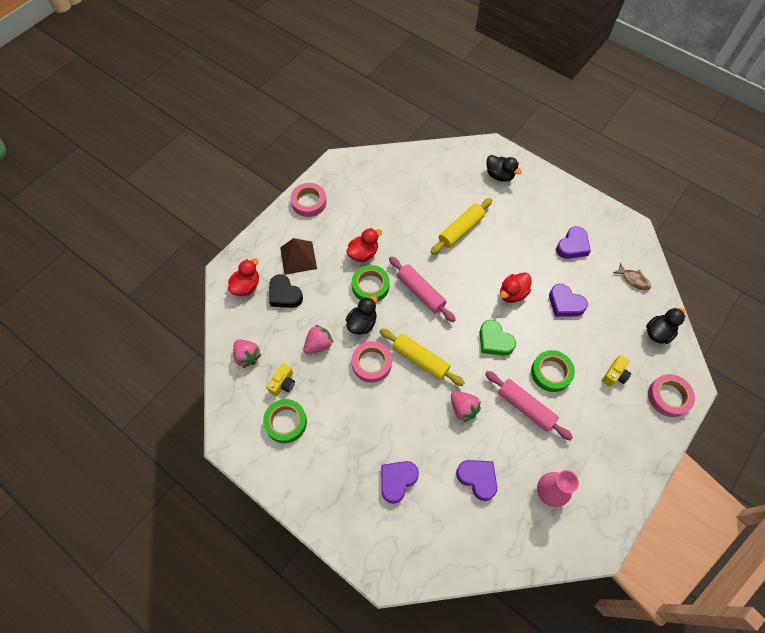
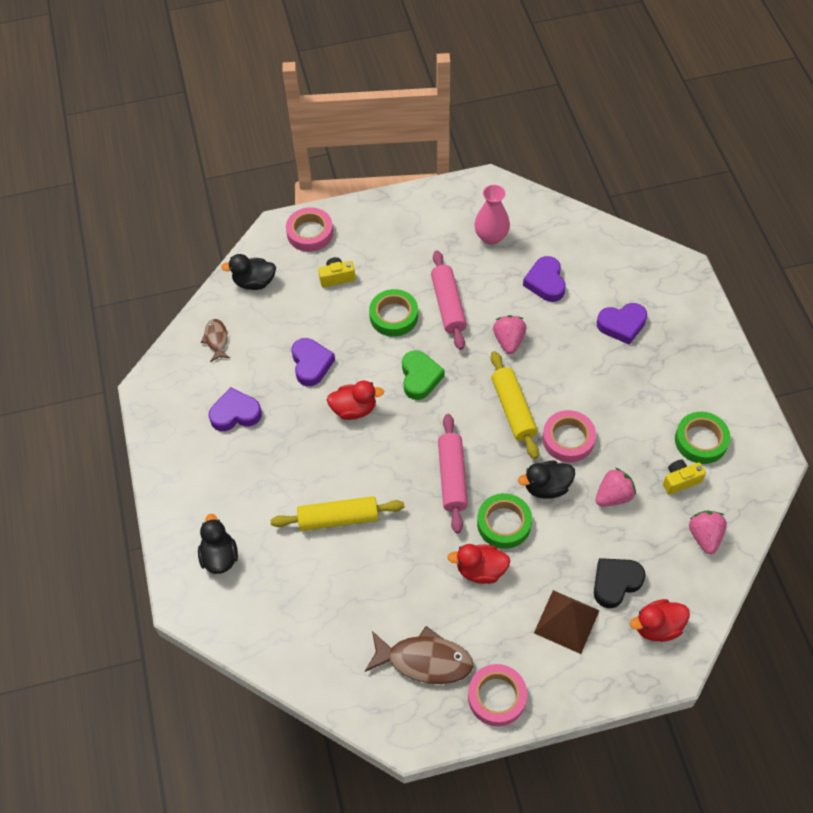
camera: 140 degrees left, 5 degrees down
black heart [269,274,303,308] -> black heart turned 120 degrees counterclockwise [594,558,646,608]
pink strawberry [303,325,333,355] -> pink strawberry turned 150 degrees clockwise [595,468,636,507]
none -> brown fish [365,626,473,684]

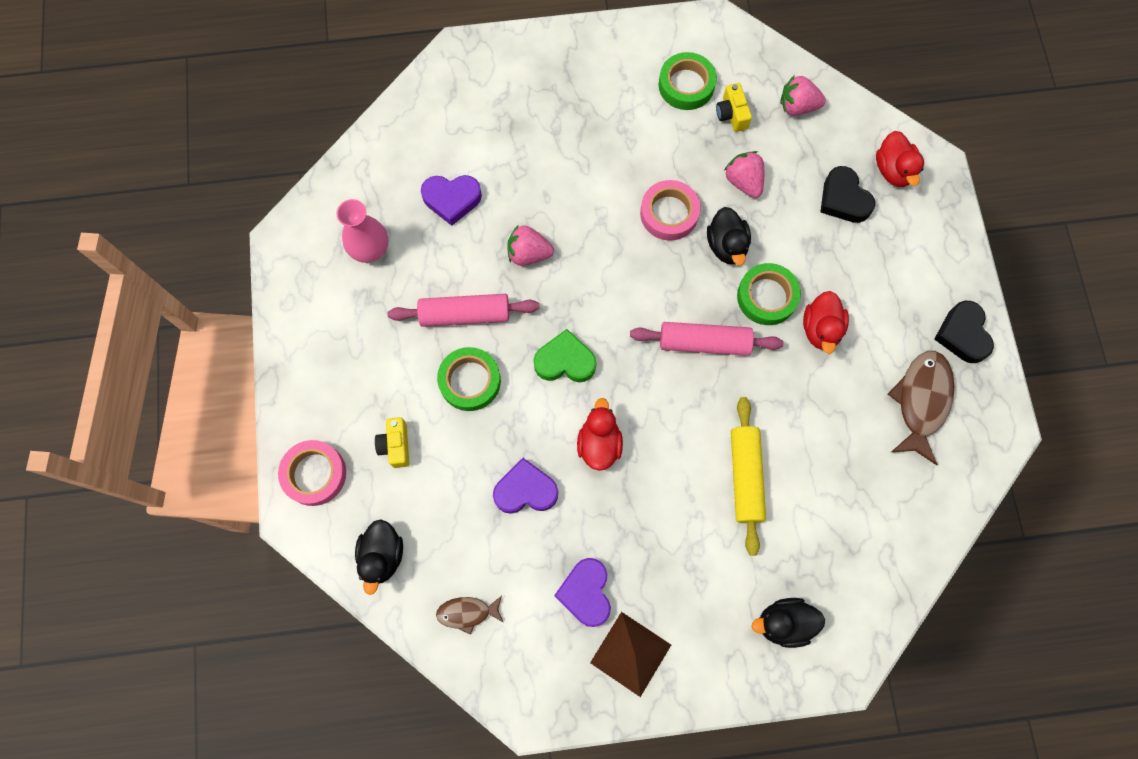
camera: 85 degrees left, 15 degrees up
pink tape [468,664,527,726] -> black heart [934,301,994,363]
yellow rolling pin [491,351,539,459] -> none
brown pyramid [534,590,600,654] -> brown pyramid moved to [590,612,671,697]
purple heart [597,303,647,345] -> none

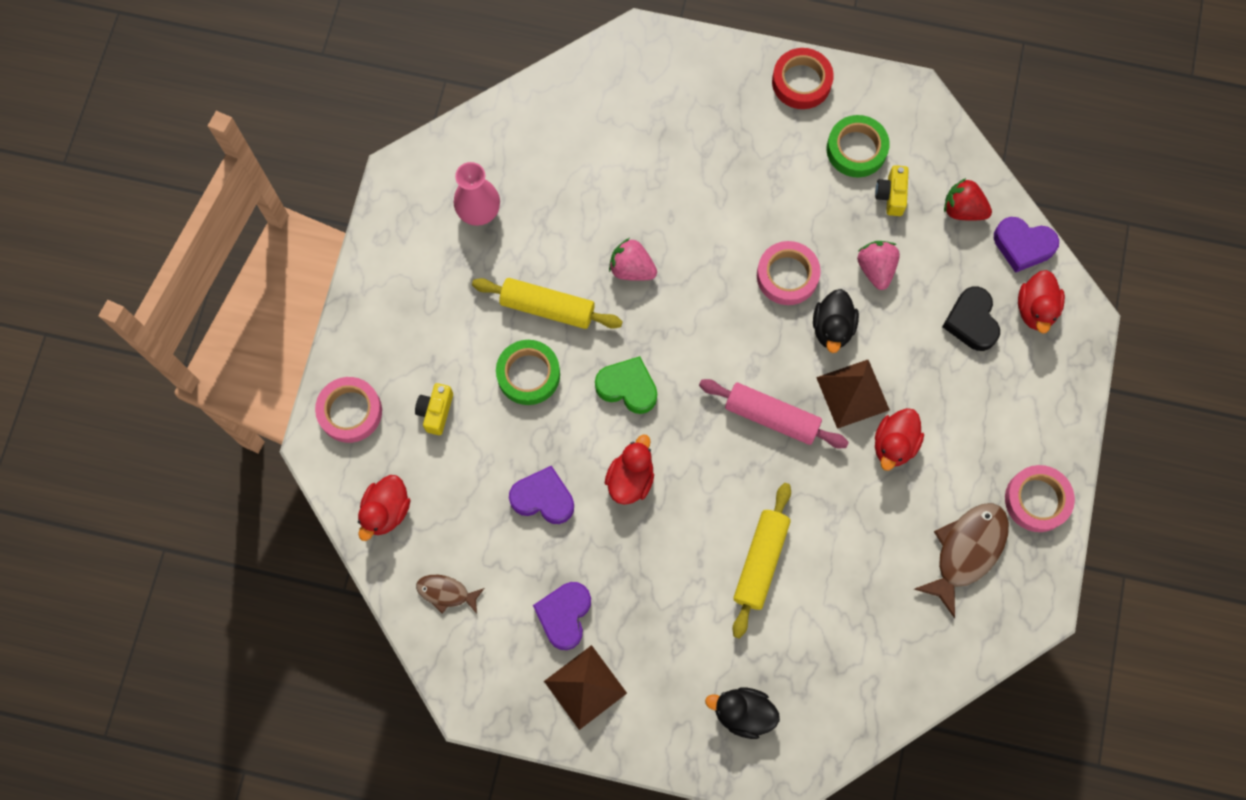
camera: 20 degrees right, 0 degrees up
black duck [355,519,403,595] -> red duck [358,475,411,541]
pink rolling pin [387,294,539,327] -> yellow rolling pin [472,278,623,329]
purple heart [421,175,482,226] -> purple heart moved to [994,217,1059,273]
green tape [737,263,801,325] -> brown pyramid [816,360,890,429]
pink strawberry [780,75,826,115] -> red strawberry [944,178,992,221]
black heart [934,301,994,363] -> pink tape [1005,465,1075,532]
none -> red tape [772,48,834,109]

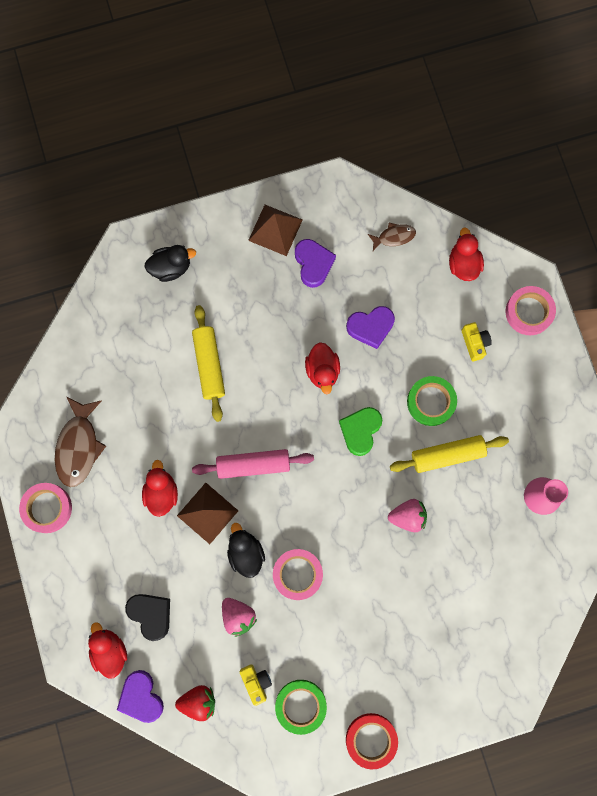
camera: 150 degrees right, 5 degrees up
green heart [595,356,657,414] -> green heart turned 120 degrees clockwise [339,407,382,456]
purple heart [994,217,1059,273] -> purple heart turned 105 degrees counterclockwise [117,670,164,723]

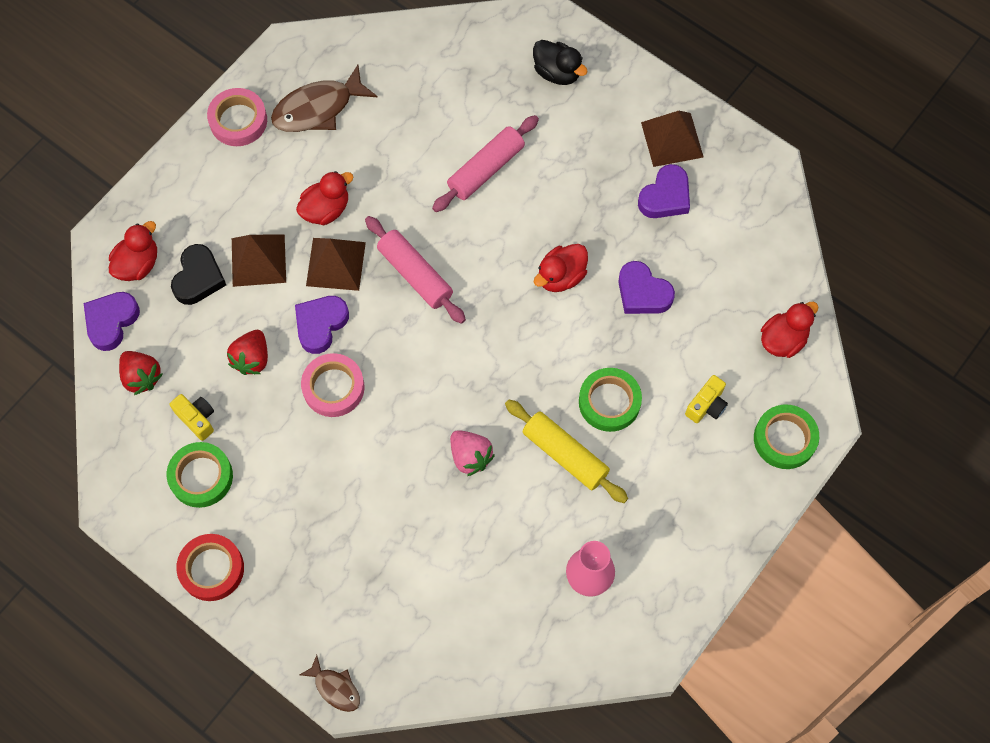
camera: 55 degrees right, 10 degrees down
yellow rolling pin [192,305,225,422] -> pink rolling pin [432,115,539,212]
pink strawberry [222,598,257,637] -> red strawberry [227,330,268,375]
black duck [227,523,265,578] -> purple heart [295,296,349,354]
yellow camera [240,664,272,706] -> yellow camera turned 75 degrees counterclockwise [170,394,214,441]
green heart [339,407,382,456] -> none
brown fish [368,223,416,251] -> brown fish moved to [300,655,360,712]
pink tape [506,286,556,335] -> green tape [754,404,819,469]
none -> brown pyramid [232,234,286,287]

